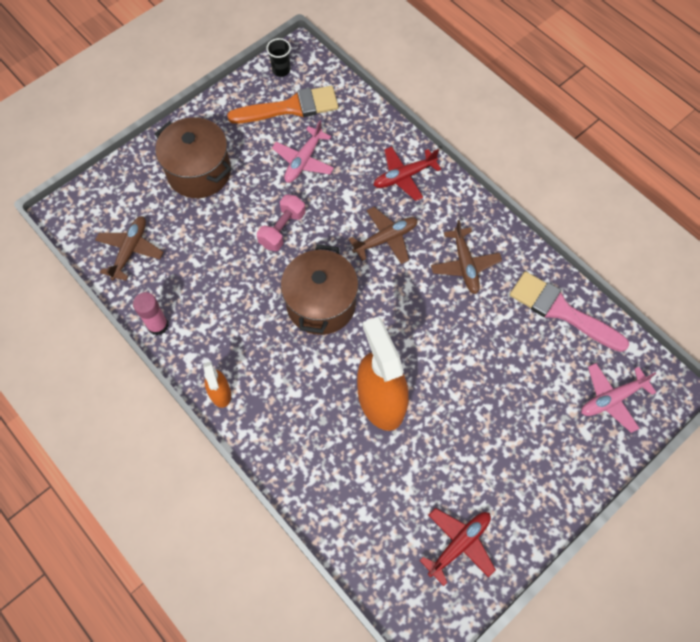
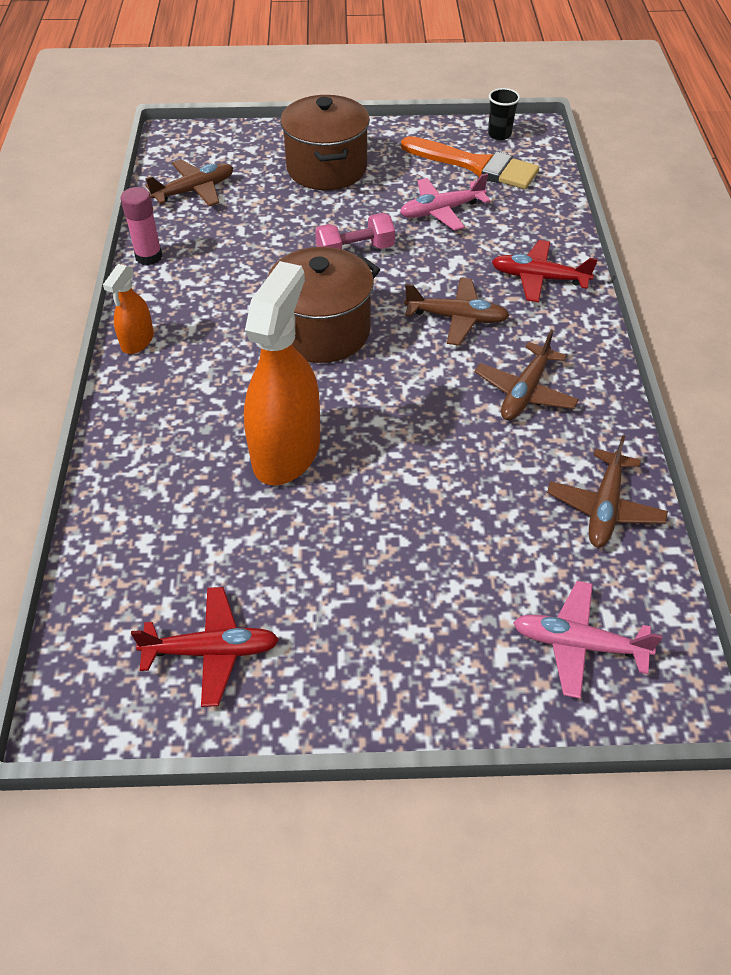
camera: 40 degrees right, 15 degrees down
pink brush [510,271,629,352] -> brown plane [547,435,668,547]

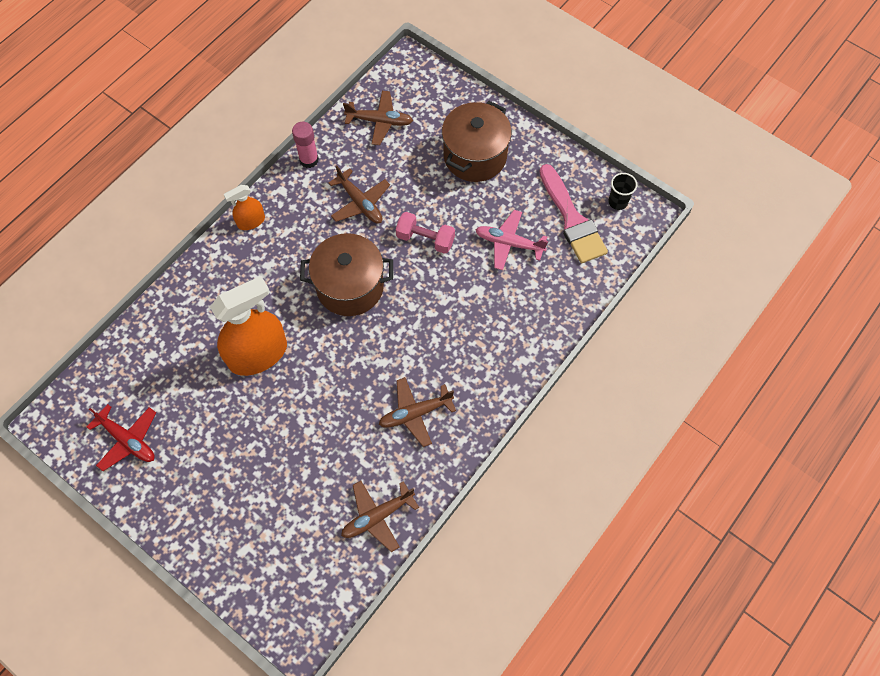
camera: 40 degrees right, 15 degrees up
orange brush [401,136,539,189] -> pink brush [539,164,608,263]
brown plane [404,278,510,345] -> brown plane moved to [329,165,390,224]
red plane [492,240,598,302] -> none
pink plane [513,581,663,699] -> none

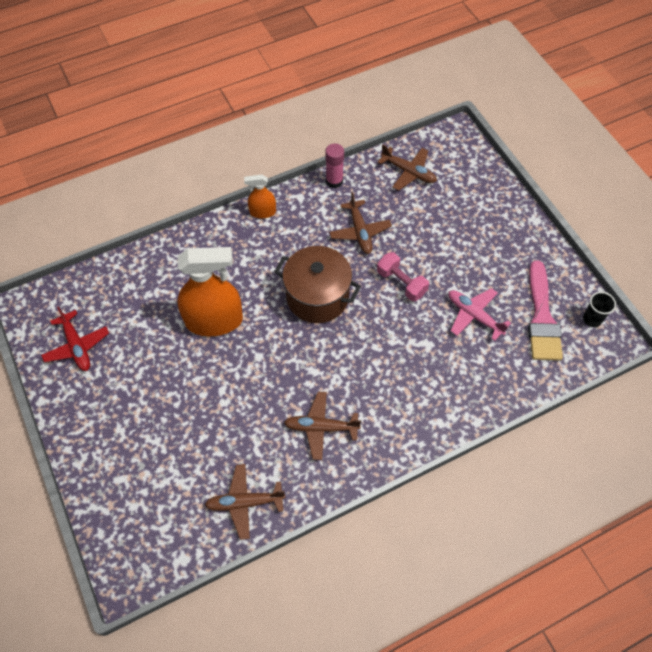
camera: 25 degrees right, 5 degrees down
brown pot [442,101,512,182] -> none

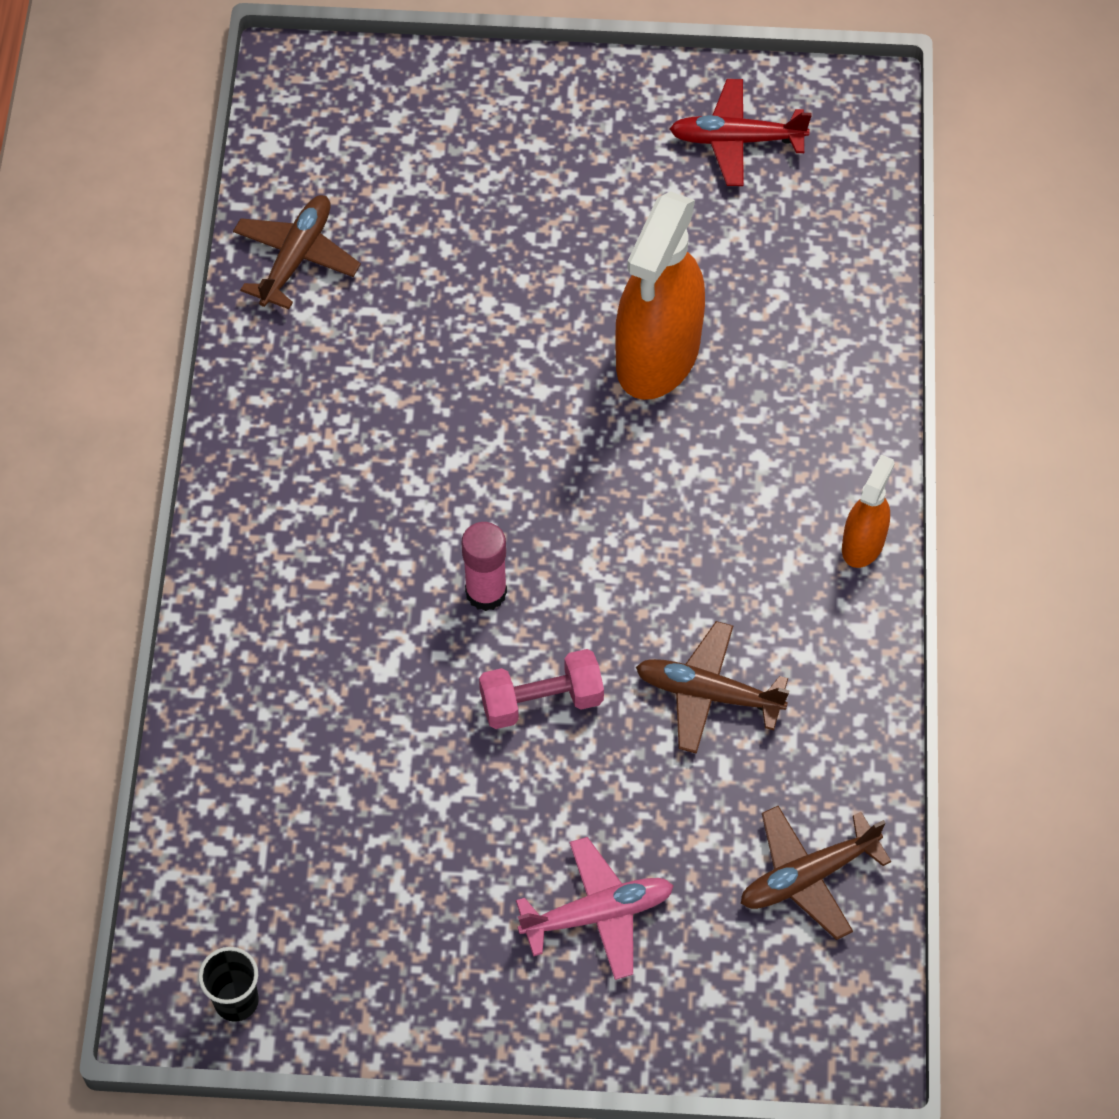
camera: 120 degrees right, 0 degrees up
brown pot [274,246,361,323] -> none
brown plane [284,391,361,460] -> none
pink glue stick [325,144,344,188] -> pink glue stick moved to [462,522,507,611]
pink plane [448,288,511,341] -> pink plane moved to [516,837,674,980]
pink brush [528,260,563,361] -> none

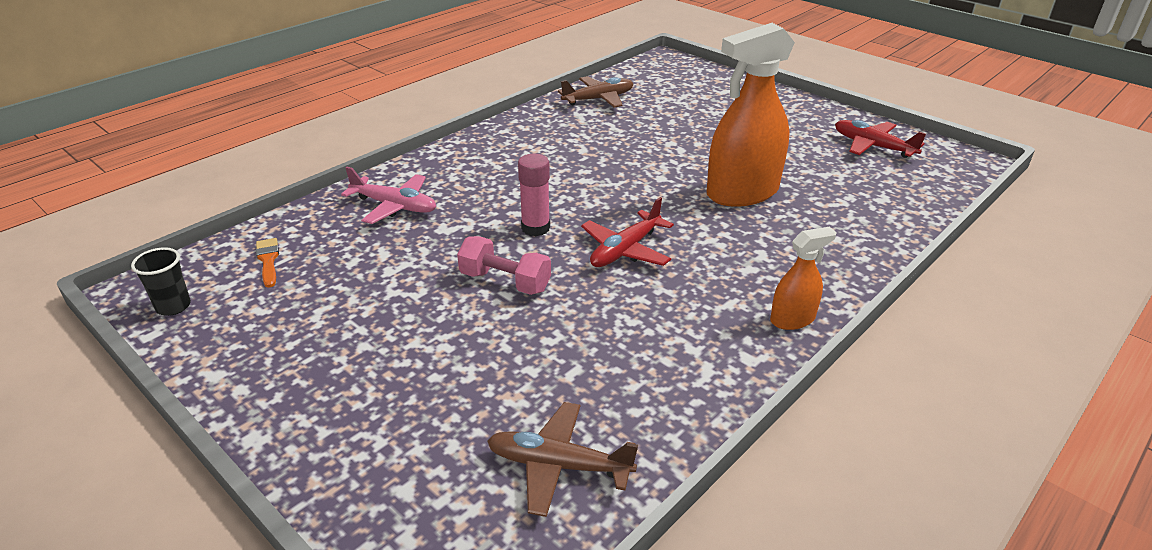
camera: 40 degrees right, 25 degrees down
pink plane [516,837,674,980] -> pink plane moved to [341,167,436,224]
brown plane [636,621,790,754] -> none
none -> orange brush [256,238,279,288]
none -> red plane [581,197,674,267]

